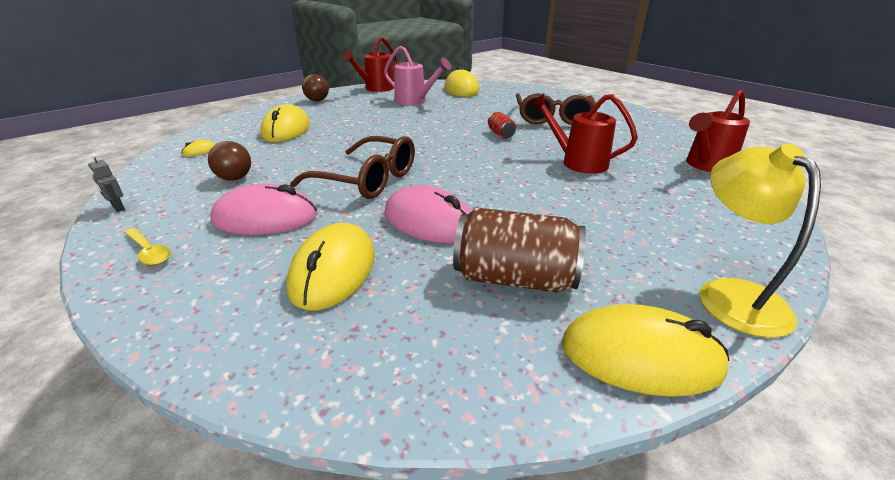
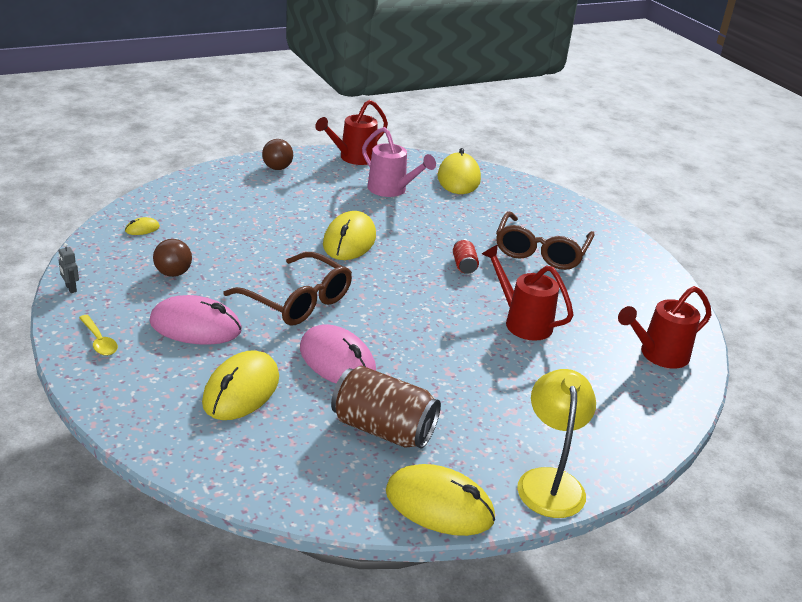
camera: 10 degrees right, 0 degrees up
yellow mouse [260,104,310,142] -> yellow mouse moved to [323,211,376,260]

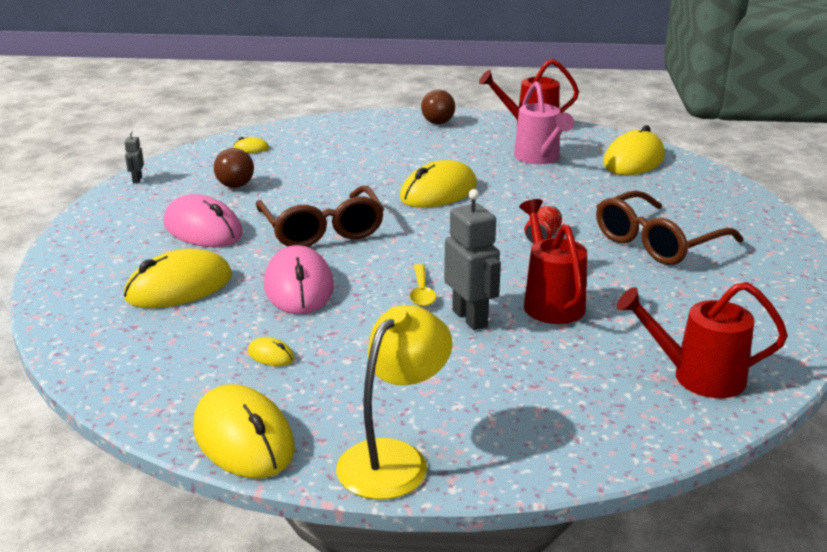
camera: 35 degrees right, 5 degrees down
yellow spoon [79,315,118,356] -> yellow spoon moved to [410,264,436,307]
brown can [331,366,441,448] -> yellow mouse [248,337,294,366]
none -> grey robot [444,189,501,330]

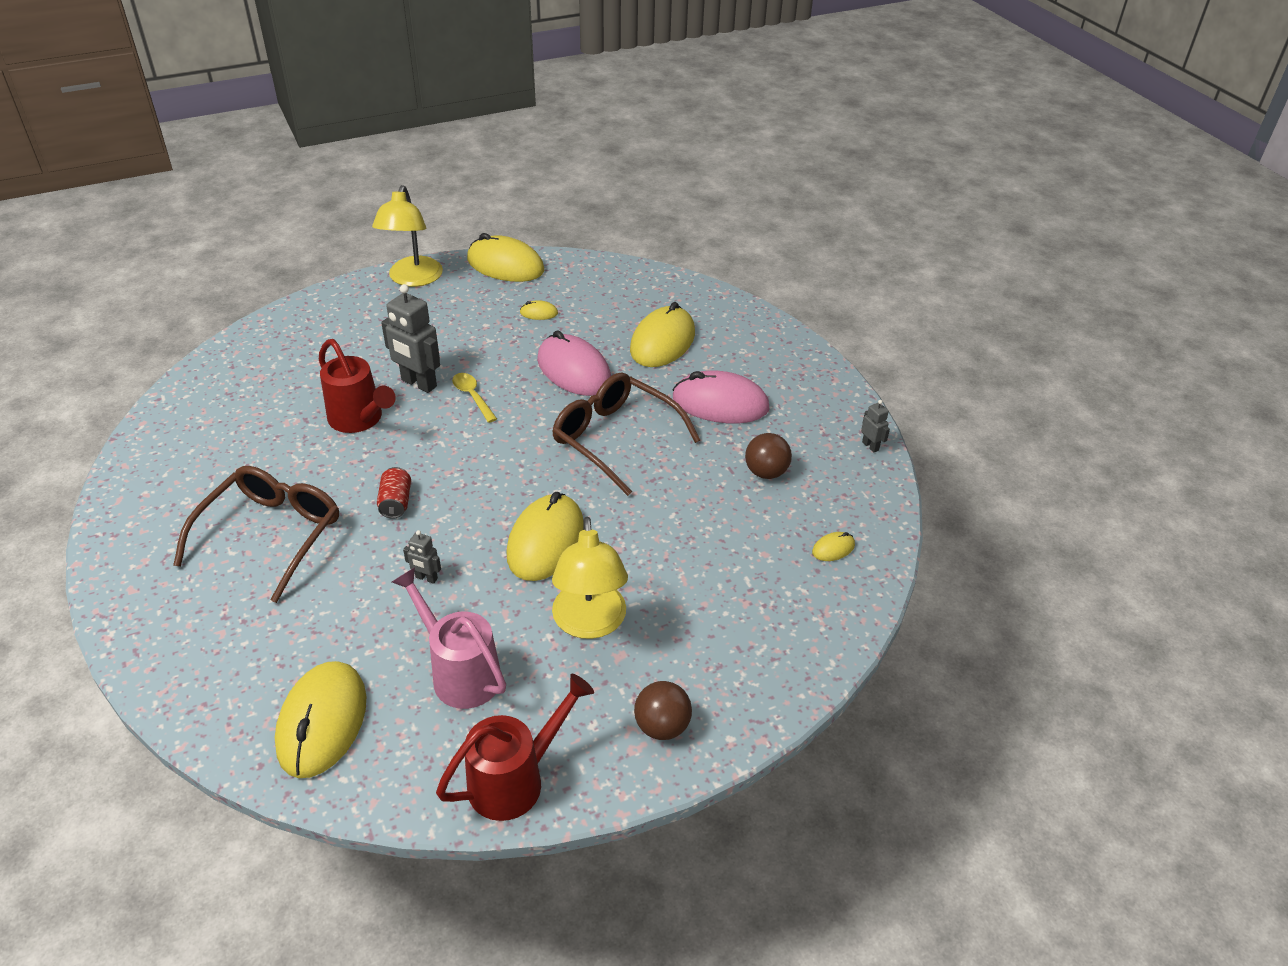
camera: 150 degrees right, 15 degrees up
red watering can [617,282,788,398] -> none
none -> grey robot [403,530,441,584]
none -> yellow lamp [552,517,628,639]

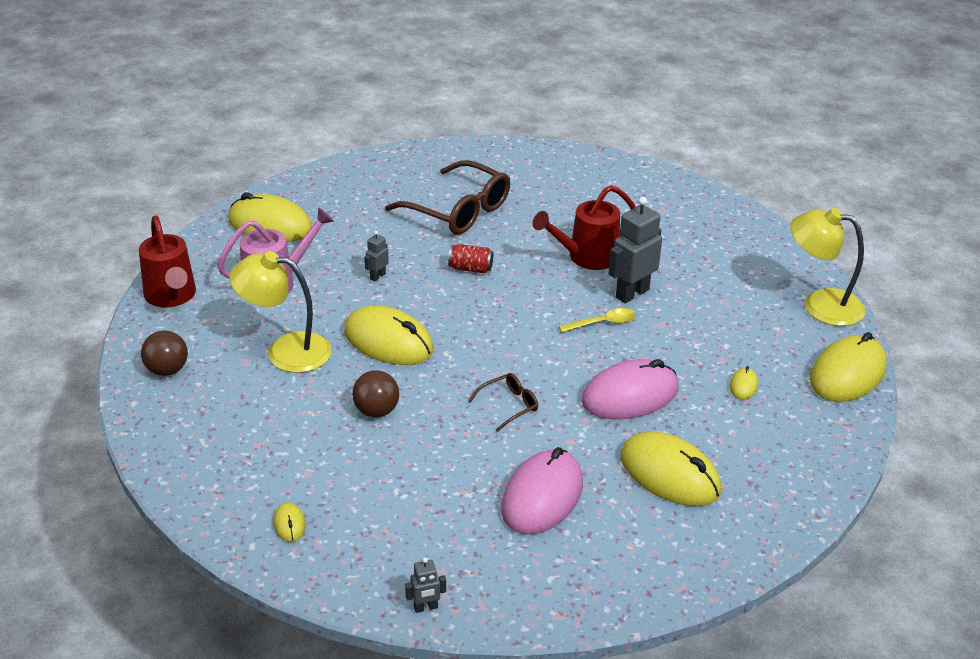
camera: 105 degrees right, 5 degrees down
brown glasses [552,373,700,496] -> brown glasses [468,373,538,432], size x0.47
brown ball [745,433,792,479] -> brown ball moved to [352,370,399,417]

